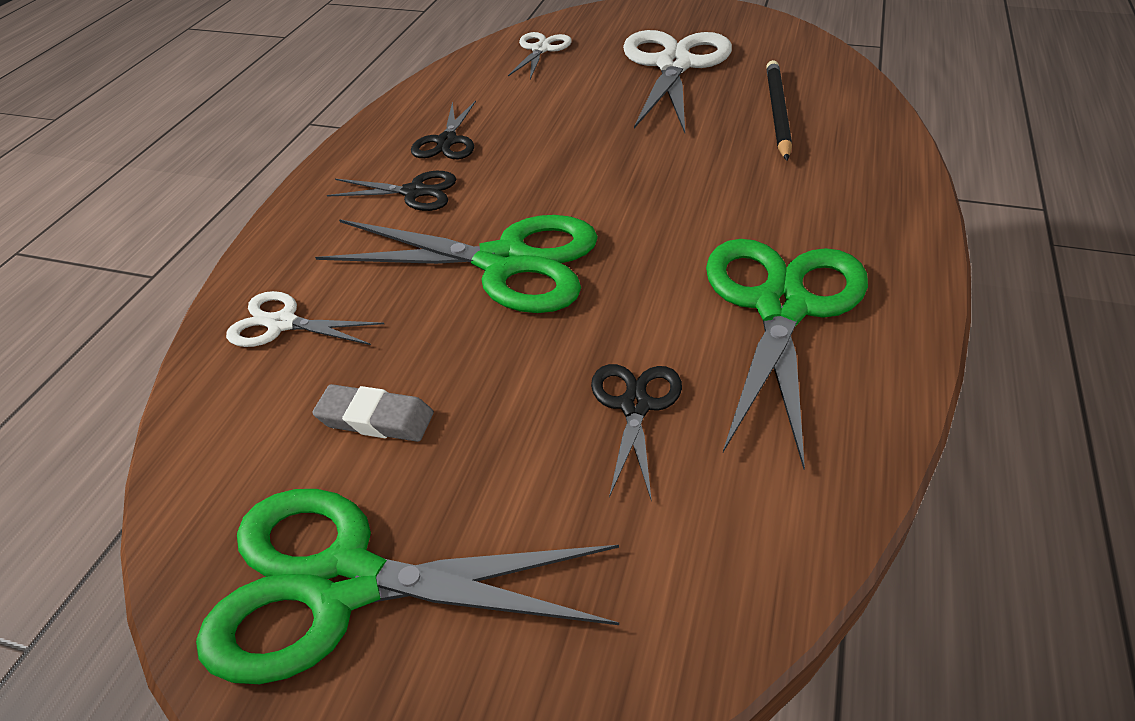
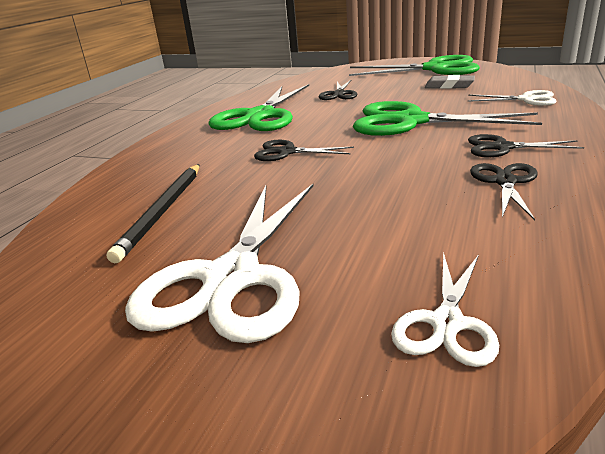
camera: 175 degrees left, 15 degrees down
none -> black scissors [254,140,354,161]

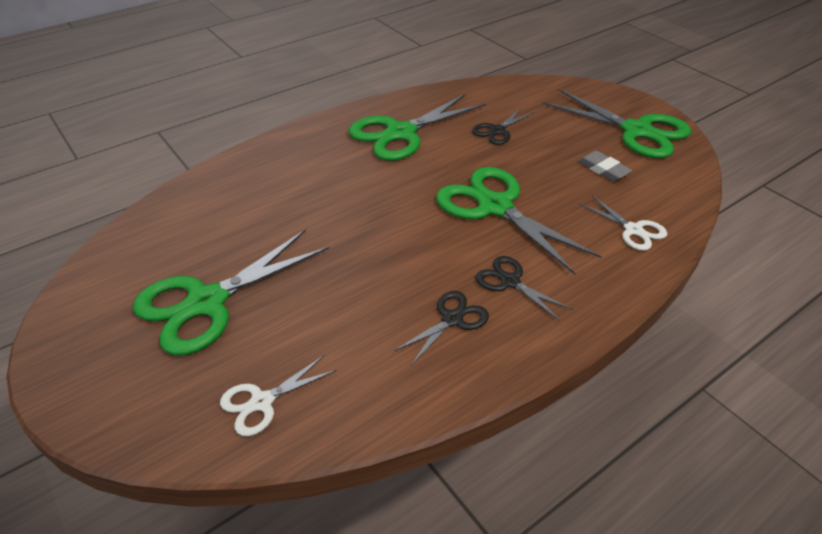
camera: 30 degrees right, 15 degrees up
black pencil [107,164,200,263] -> none
white scissors [125,184,314,343] -> green scissors [133,229,329,356]
black scissors [254,140,354,161] -> none

